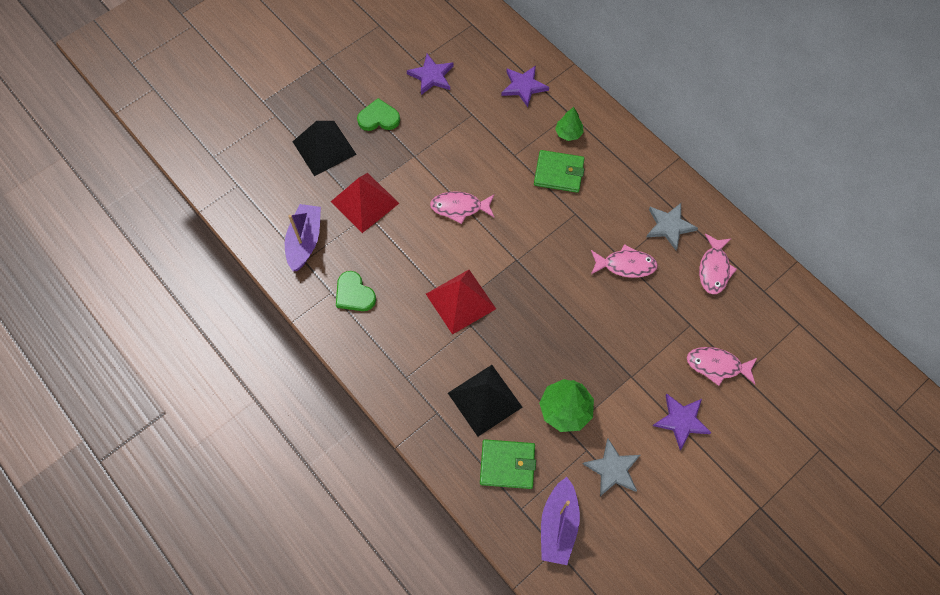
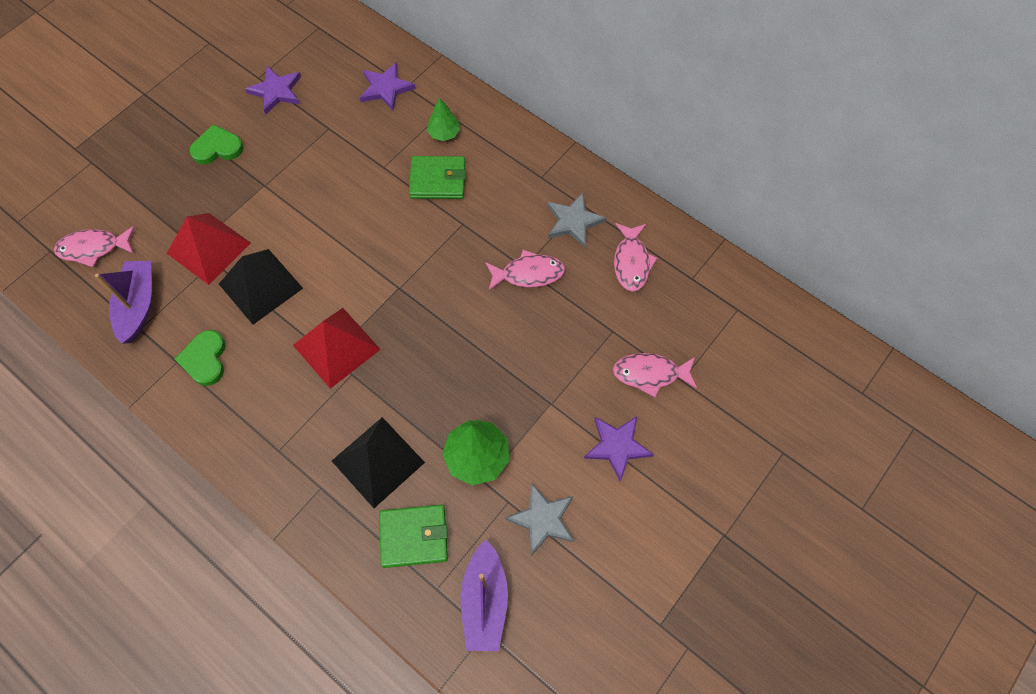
camera: 10 degrees left, 0 degrees up
black pyramid [292,121,357,176] -> black pyramid moved to [219,249,303,325]
green heart [336,271,376,311] -> green heart turned 45 degrees clockwise [175,330,225,386]
pink fish [430,191,494,224] -> pink fish moved to [54,226,135,267]

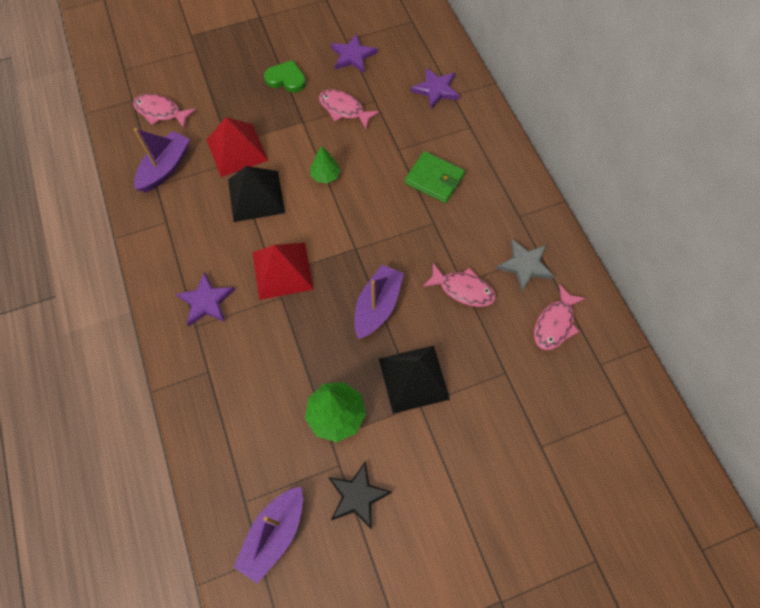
camera: 30 degrees right, 0 degrees up
green heart [175,330,225,386] -> none
black pyramid [332,417,425,508] -> black pyramid moved to [379,346,450,414]
green wallet [379,505,448,568] -> none
green tree [427,98,460,141] -> green tree moved to [310,146,340,183]
grey star [505,482,574,556] -> black star [328,461,392,530]
purple star [584,416,654,482] -> purple star moved to [176,272,235,326]
pink fish [613,353,697,397] -> pink fish moved to [319,90,380,129]
none -> purple boat [354,265,404,339]

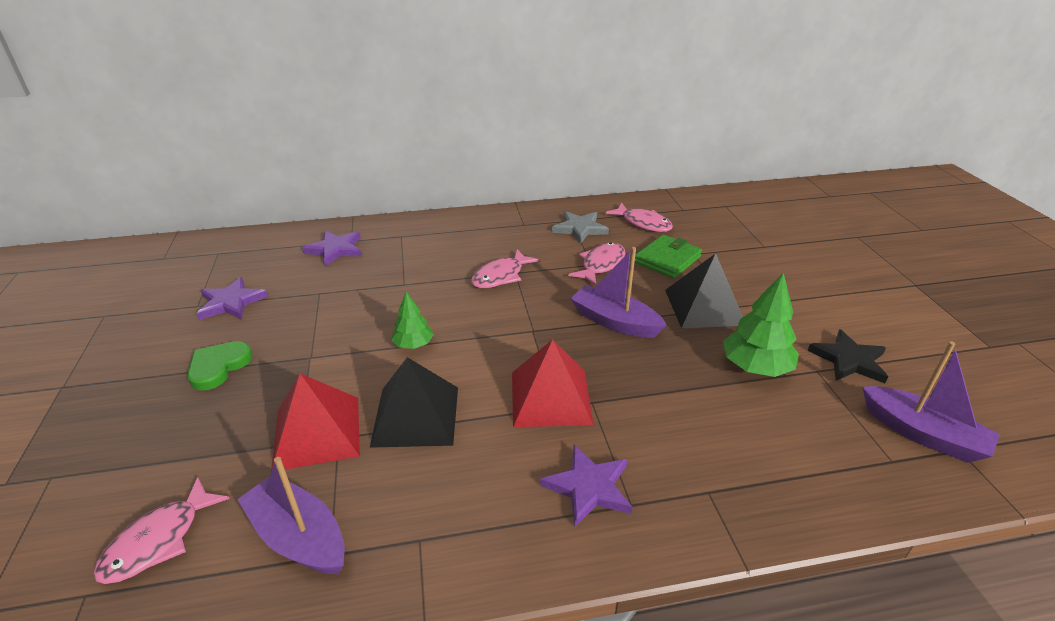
camera: 80 degrees left, 30 degrees down
pink fish [319,90,380,129] -> pink fish moved to [471,249,540,288]
green wallet [405,151,465,203] -> green wallet moved to [635,235,702,279]

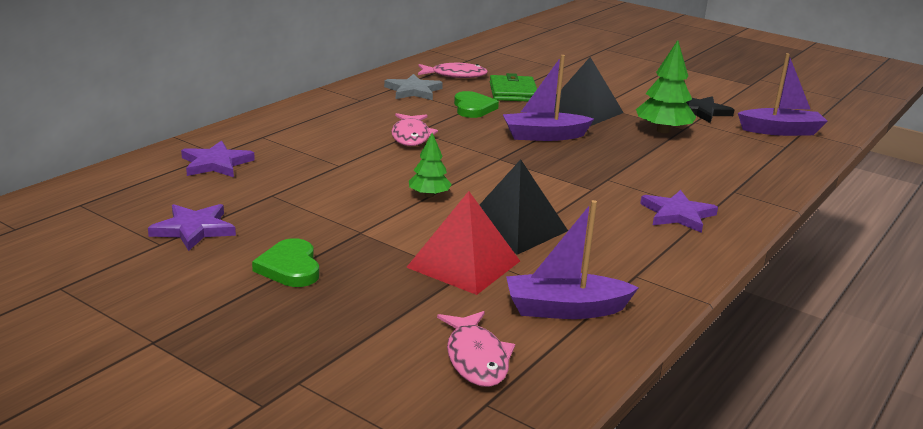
camera: 45 degrees left, 10 degrees down
red pyramid [512,339,593,427] -> none
pink fish [568,242,625,285] -> green heart [454,91,499,118]

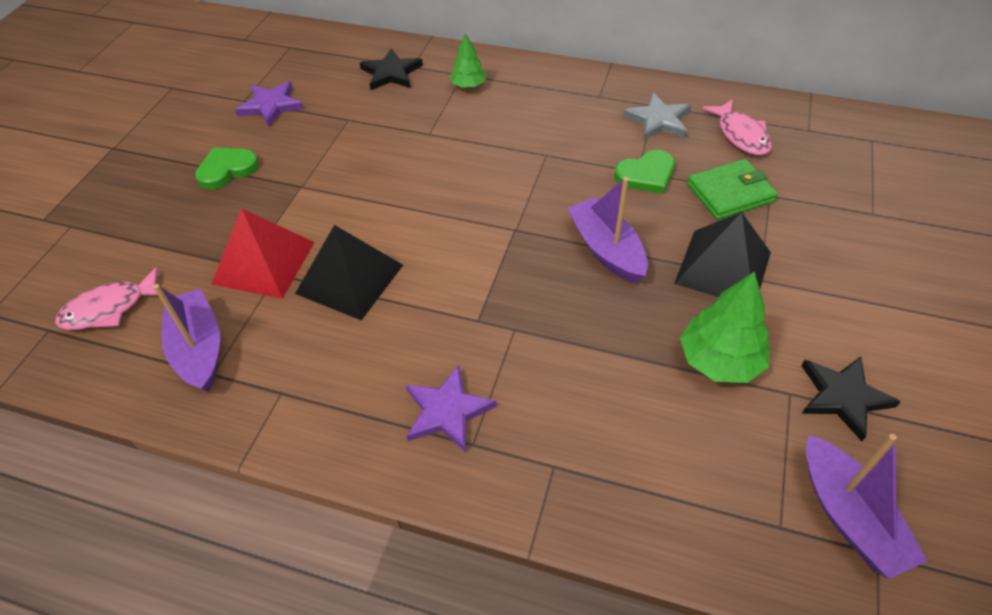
camera: 75 degrees right, 25 degrees up
purple star [181,141,255,177] -> black star [360,48,423,90]
pink fish [392,113,438,146] -> none
green tree [409,133,452,197] -> green tree moved to [450,33,486,88]

